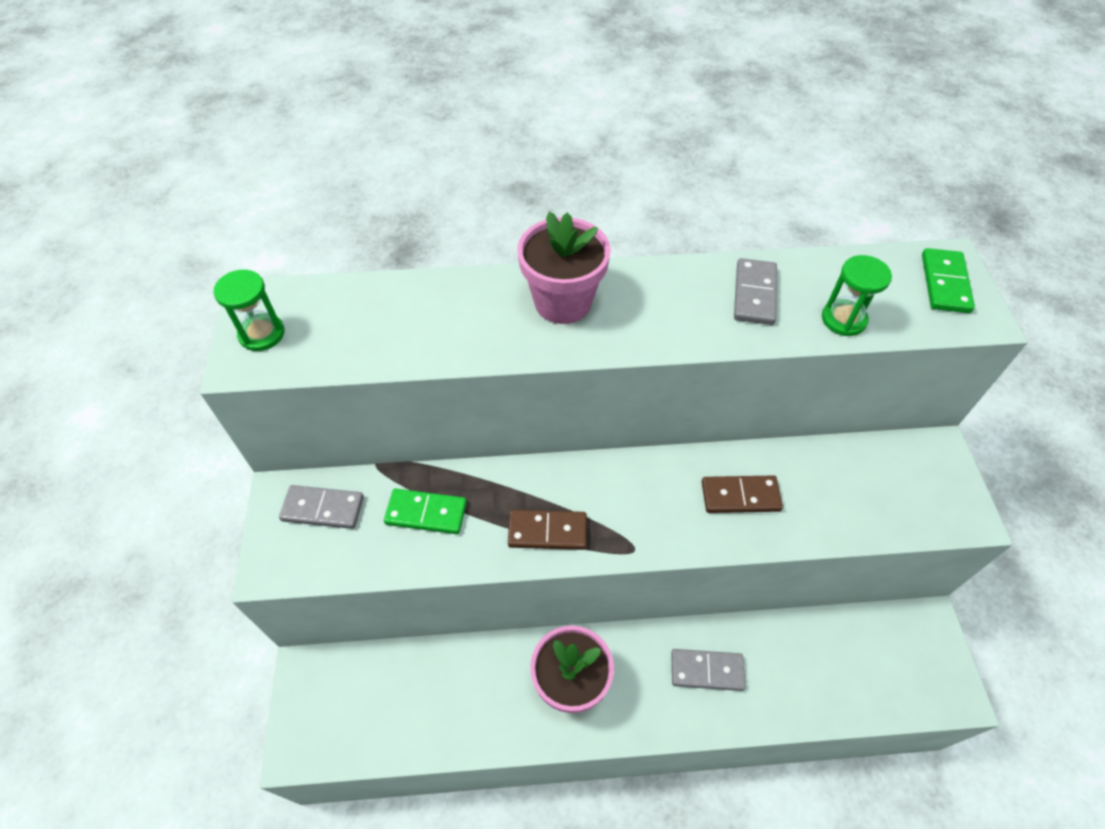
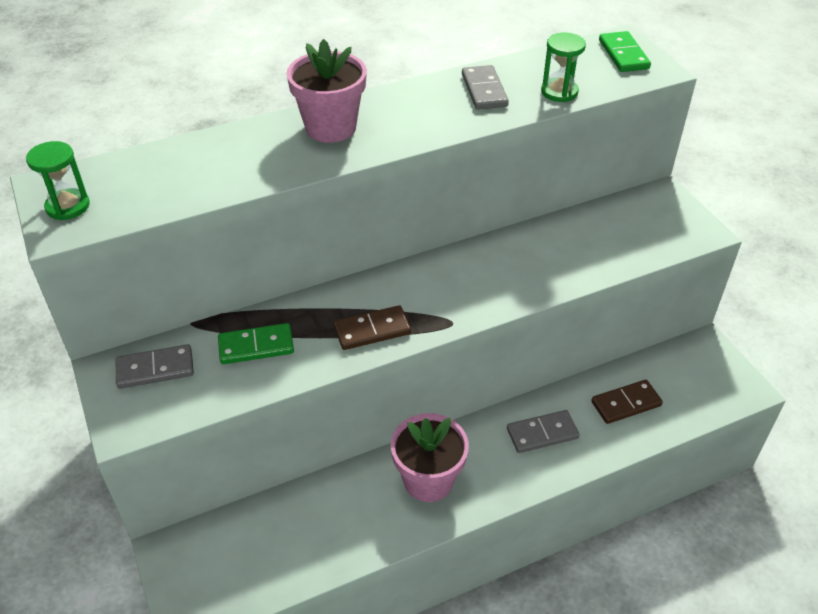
camera: 20 degrees left, 10 degrees down
brown domino [702,475,783,513] -> brown domino moved to [591,380,663,424]

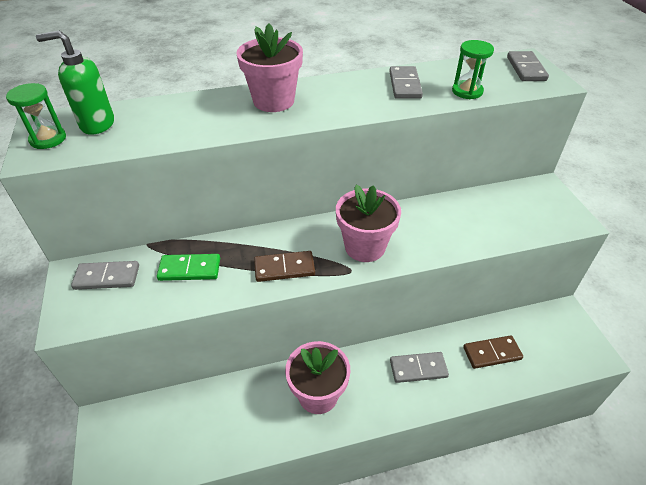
camera: 10 degrees right, 0 degrees up
green domino [599,31,651,72] -> grey domino [507,51,549,81]
none -> green soap dispenser [36,30,114,135]
none -> pink flower pot [336,185,401,262]

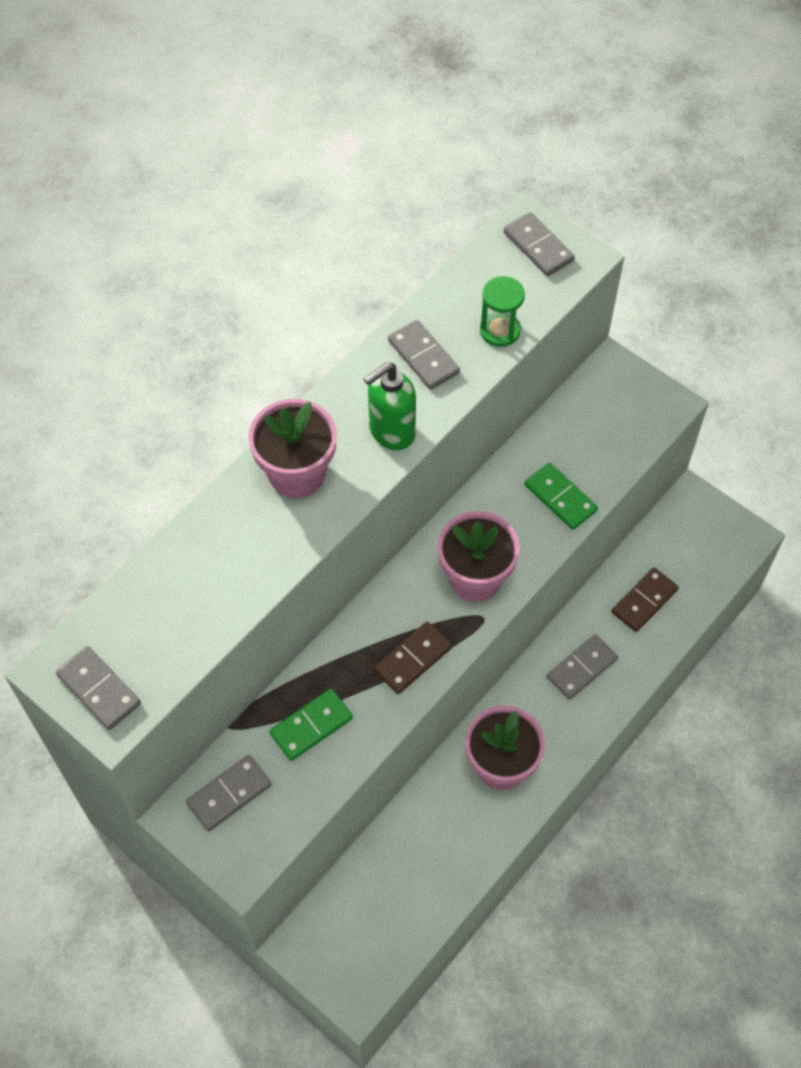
camera: 35 degrees left, 15 degrees up
green hourglass [6,83,66,149] -> grey domino [56,646,141,730]
green soap dispenser [36,30,114,135] -> green soap dispenser moved to [364,362,416,450]
none -> green domino [525,462,598,530]

